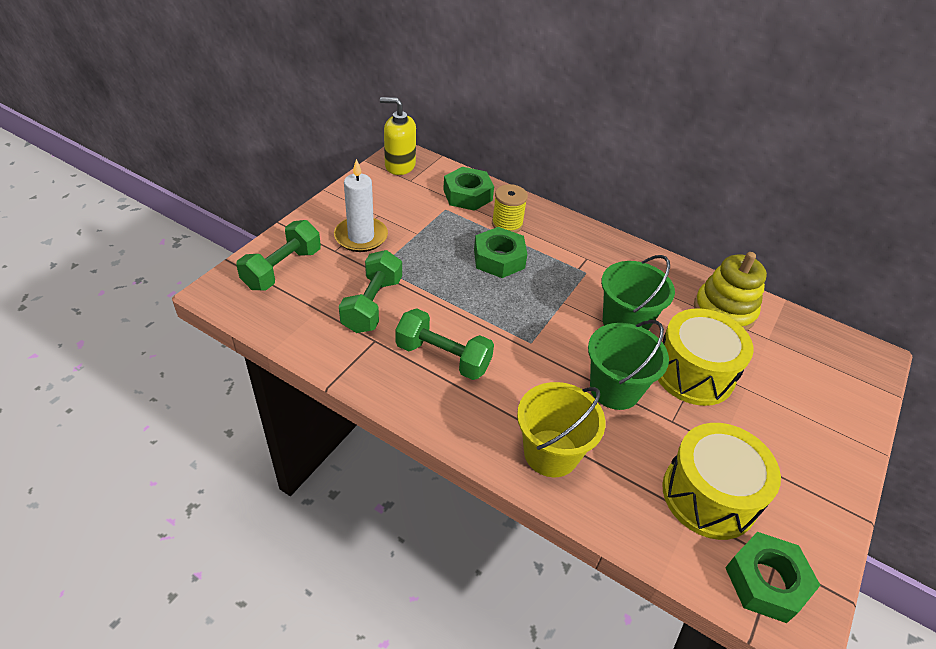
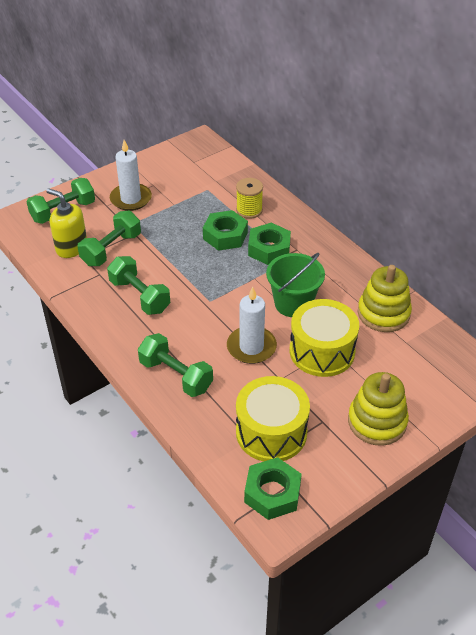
camera: 25 degrees right, 0 degrees up
yellow soap dispenser [380,97,416,175] -> yellow soap dispenser moved to [46,188,87,258]
green nut [443,167,494,211] -> green nut moved to [248,223,291,265]
yellow bucket [517,382,605,477] -> green dumbbell [138,333,213,397]
green bucket [588,320,669,410] -> white candle [227,287,277,364]
none -> yellow stacking toy [348,372,409,446]

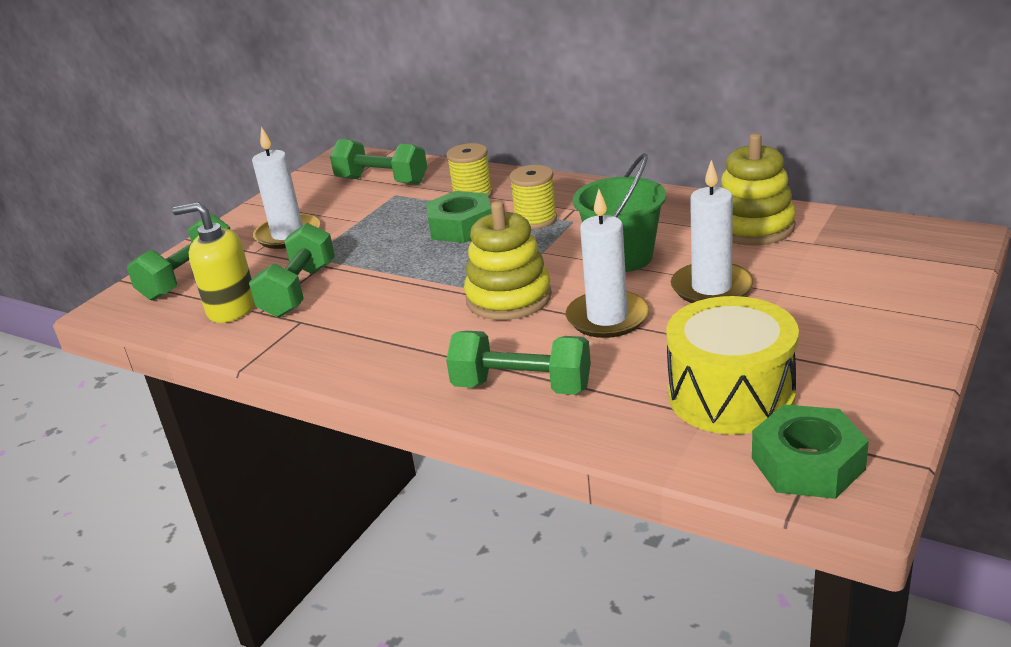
camera: 20 degrees left, 15 degrees down
green dumbbell [107,256,170,315] -> green dumbbell moved to [330,139,427,185]
green nut [248,223,291,265] -> yellow spool [509,165,557,229]
yellow drum [290,299,359,377] -> white candle [671,160,754,303]
yellow stacking toy [348,372,409,446] -> yellow stacking toy moved to [464,201,552,320]

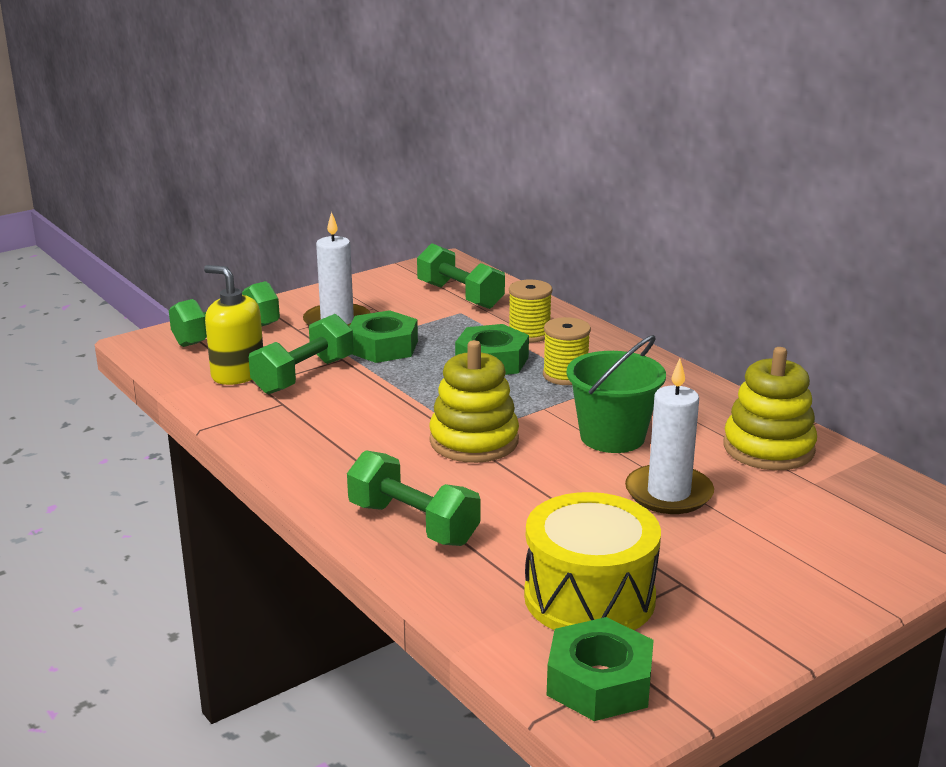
camera: 20 degrees right, 5 degrees down
white candle [566,189,649,338] -> none
none -> green nut [349,310,418,363]

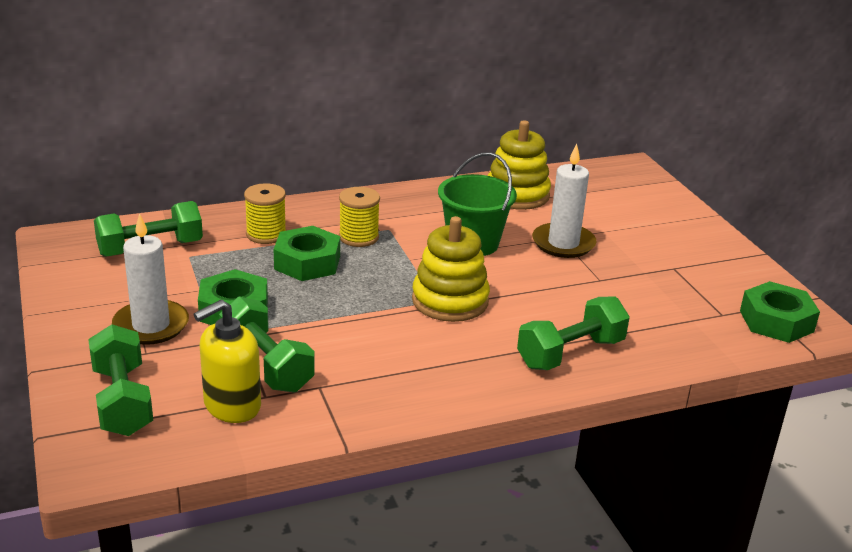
camera: 75 degrees left, 5 degrees up
yellow drum [524,492,661,630] -> none

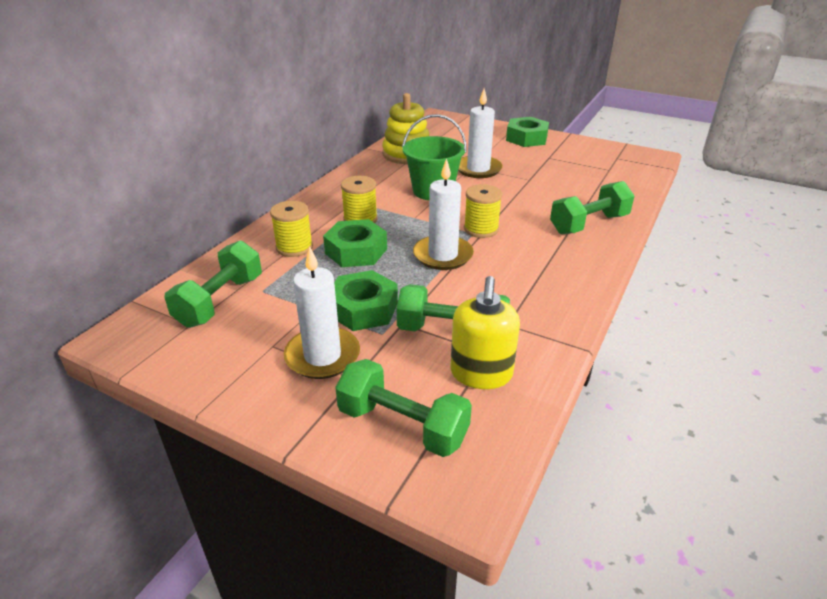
camera: 40 degrees left, 5 degrees up
yellow stacking toy [412,216,490,322] -> yellow spool [464,184,502,238]
green dumbbell [517,296,630,370] -> green dumbbell turned 45 degrees clockwise [550,181,634,234]
green nut [740,281,820,343] -> green nut moved to [506,117,549,147]
none -> white candle [413,158,474,270]

